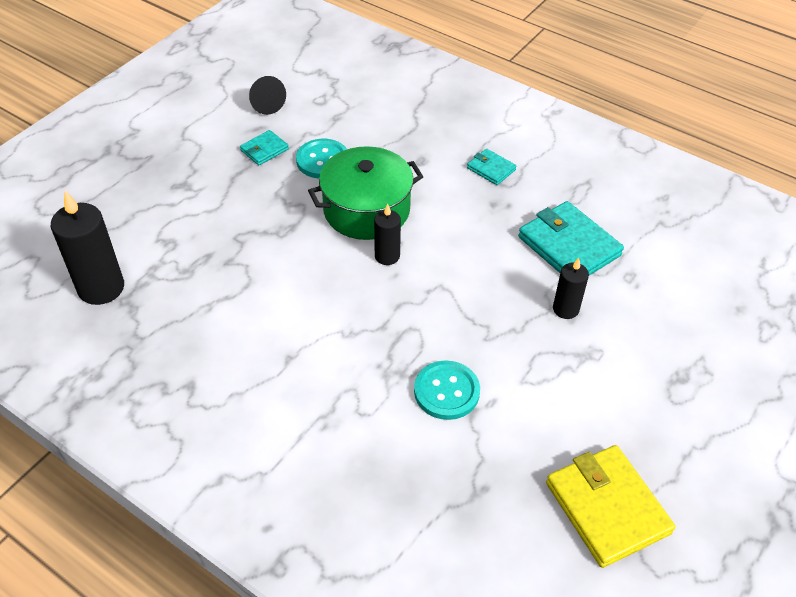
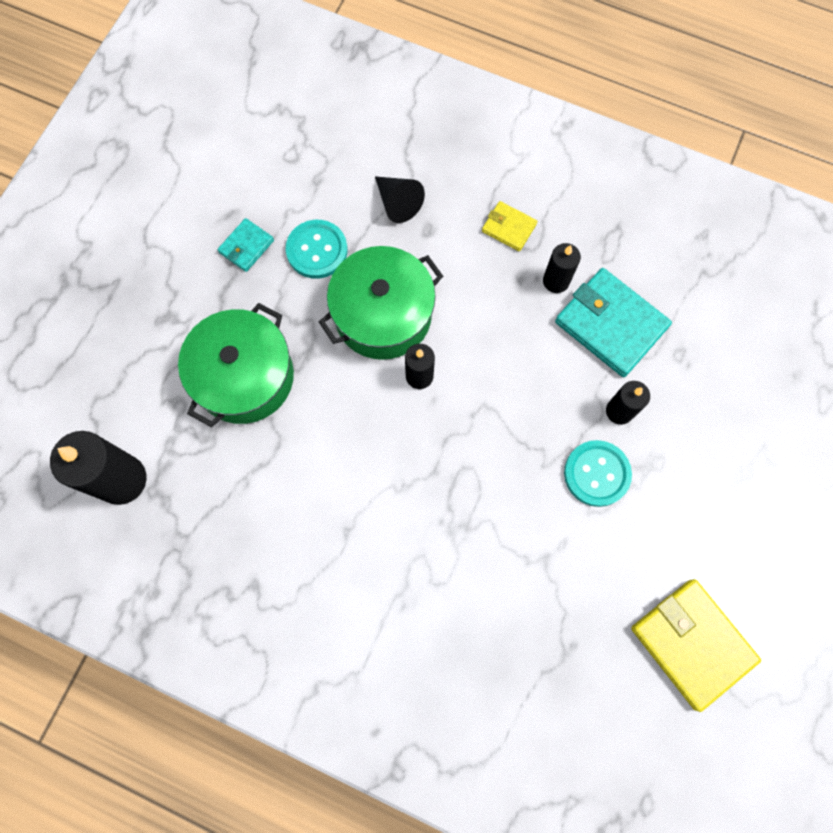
camera: 10 degrees left, 25 degrees up
black cone [249,76,286,115] -> black cone moved to [375,176,425,223]
turquoise button [414,360,480,420] -> turquoise button moved to [564,440,632,507]
turquoise wallet [467,149,516,185] -> yellow wallet [482,201,538,252]
none -> green pot [178,303,294,427]
none -> black candle [543,243,581,293]

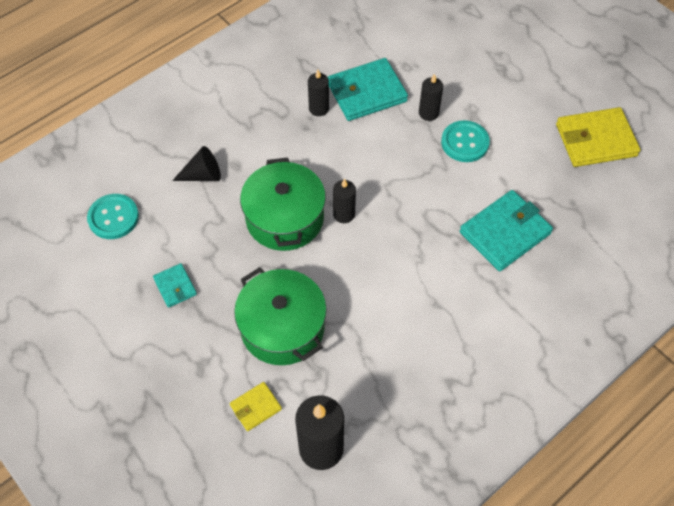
camera: 65 degrees left, 15 degrees down
turquoise button [286,220,348,279] -> turquoise button moved to [87,194,139,239]
yellow wallet [482,201,538,252] -> yellow wallet moved to [230,382,282,431]
none -> turquoise wallet [460,190,553,271]

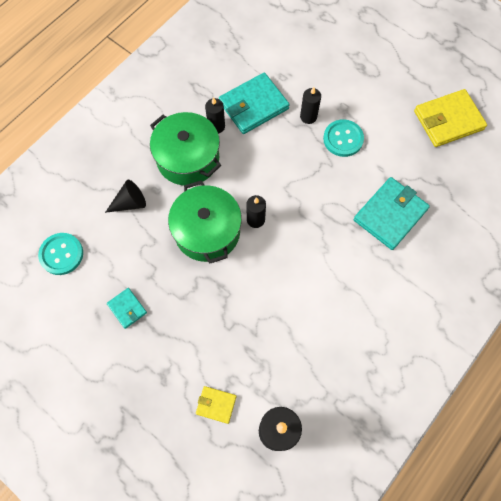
camera: 10 degrees left, 10 degrees up
yellow wallet [230,382,282,431] -> yellow wallet turned 60 degrees clockwise [196,386,236,424]
green pot [234,267,327,365] -> green pot moved to [150,112,221,185]

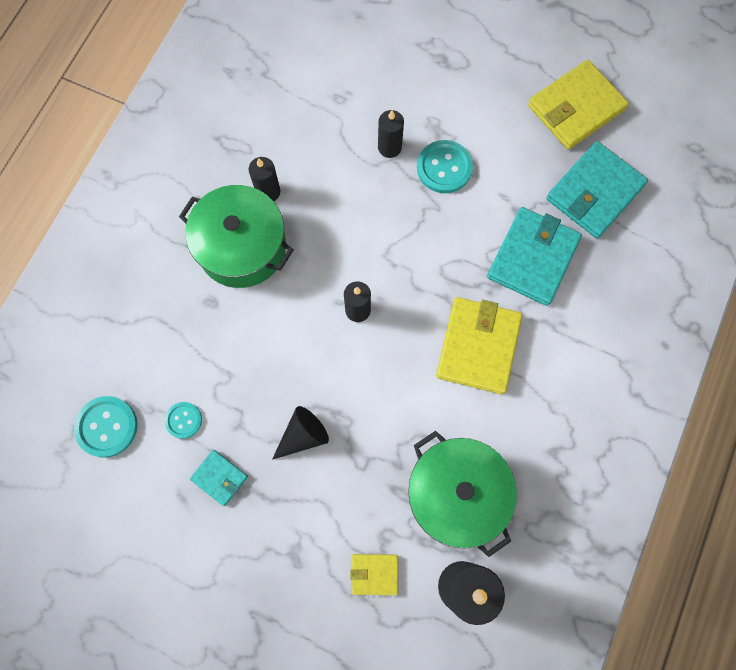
camera: 15 degrees left, 5 degrees up
black cone [105,180,146,213] -> black cone moved to [272,406,329,460]
green pot [168,181,242,264] -> green pot moved to [408,431,517,557]
turquoise wallet [219,73,290,134] -> turquoise wallet moved to [546,141,648,238]
none -> turquoise button [165,402,202,439]
none -> yellow wallet [436,297,522,394]

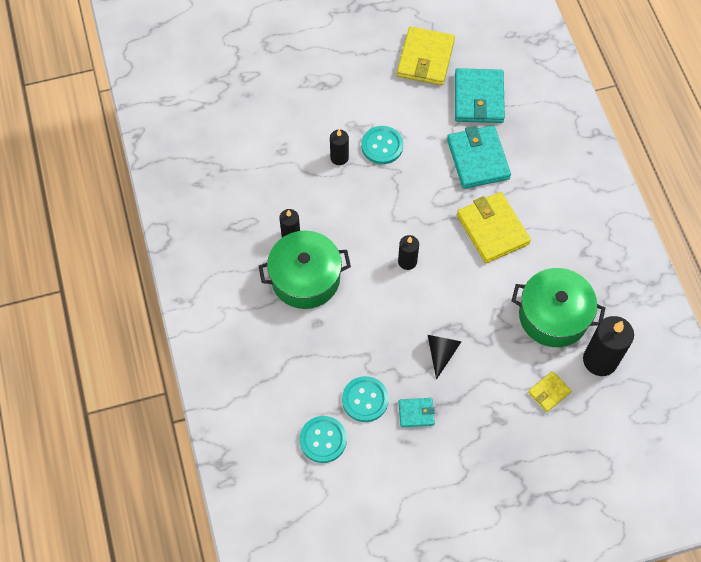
camera: 40 degrees left, 10 degrees down
turquoise button [165,402,202,439] -> turquoise button [342,376,389,422], size x1.66

